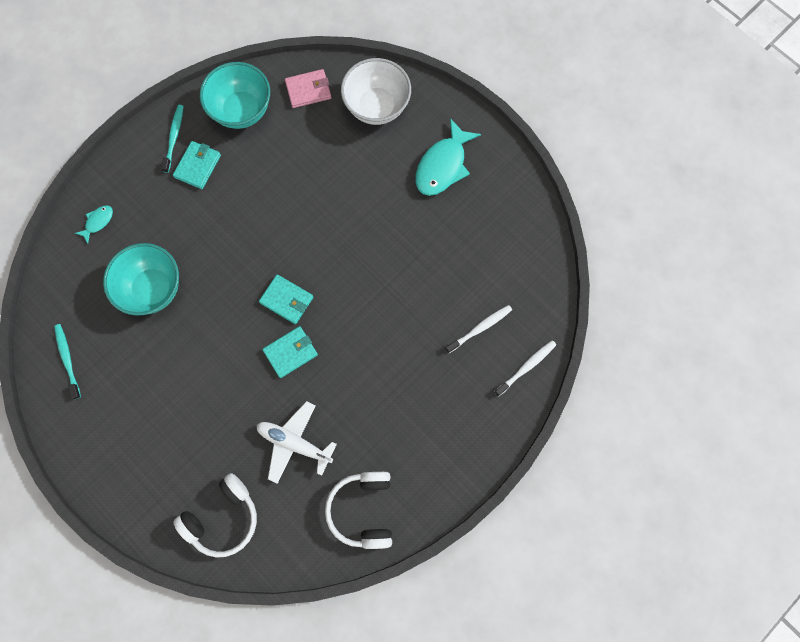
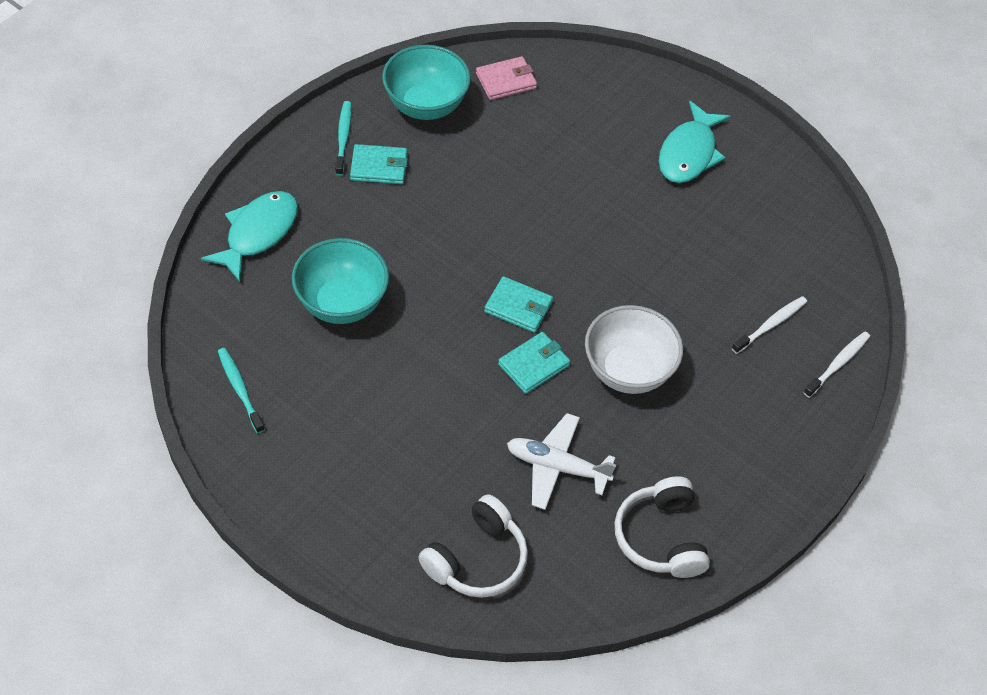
camera: 10 degrees left, 20 degrees down
turquoise fish [75,206,113,244] -> turquoise fish [201,191,298,282], size x2.05
turquoise wallet [173,141,221,189] -> turquoise wallet turned 75 degrees clockwise [350,144,408,184]
white bowl [341,58,411,125] -> white bowl moved to [585,305,683,394]

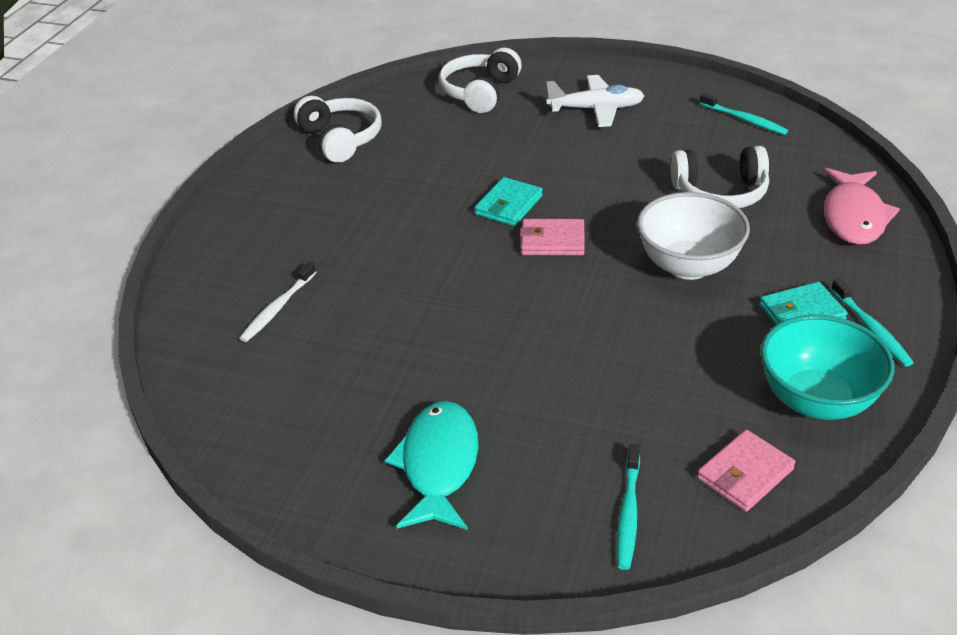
camera: 165 degrees right, 15 degrees down
turquoise fish [201,191,298,282] -> pink fish [823,168,900,245]
turquoise bowl [292,238,389,324] -> white headphones [671,146,769,208]
turquoise wallet [484,276,553,333] -> pink wallet [520,219,585,255]
white plane [507,413,616,510] -> white plane moved to [546,75,644,127]
white bowl [585,305,683,394] -> white bowl moved to [637,192,750,280]
white toothbrush [803,331,870,398] -> none
none -> turquoise toothbrush [617,444,640,570]

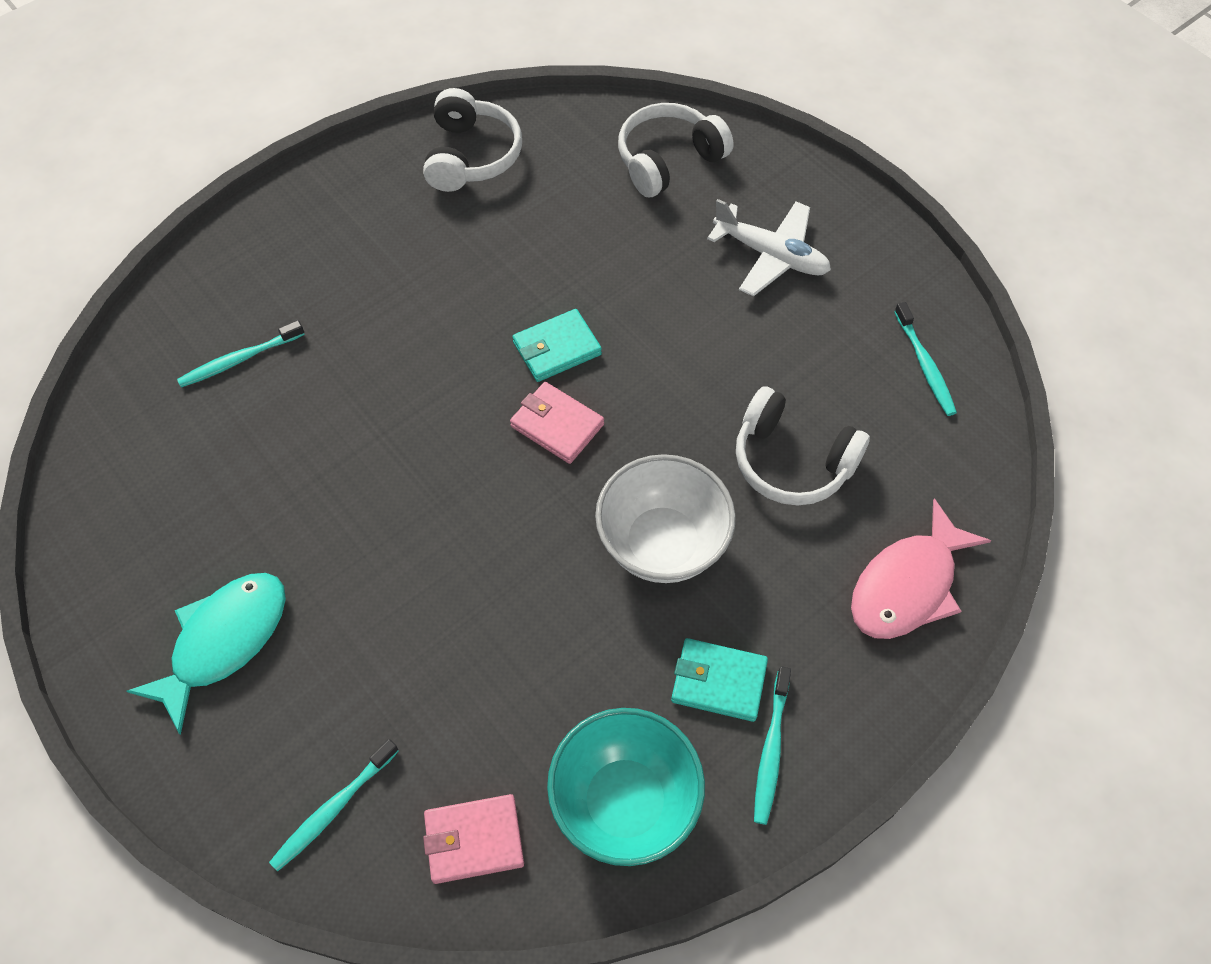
camera: 30 degrees right, 20 degrees up
white toothbrush [240,262,316,342] -> turquoise toothbrush [177,320,305,388]

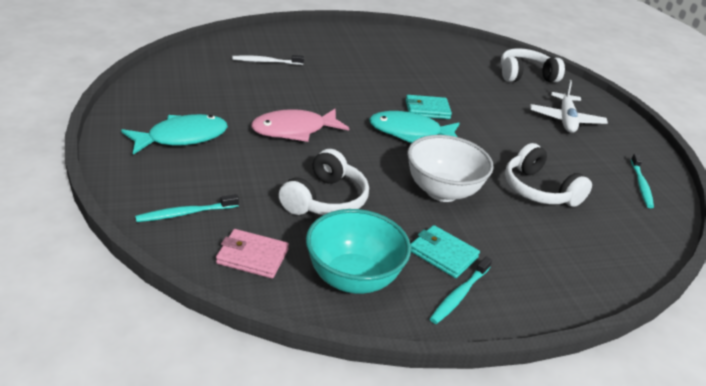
camera: 20 degrees right, 25 degrees down
turquoise toothbrush [177,320,305,388] -> white toothbrush [232,55,304,65]
white headphones [423,88,522,192] -> white headphones moved to [279,149,369,215]
pink wallet [510,382,604,464] -> turquoise fish [369,111,460,143]
white plane [707,199,831,297] -> white plane turned 45 degrees clockwise [530,80,608,133]
pink fish [851,499,991,639] -> pink fish moved to [251,109,350,142]

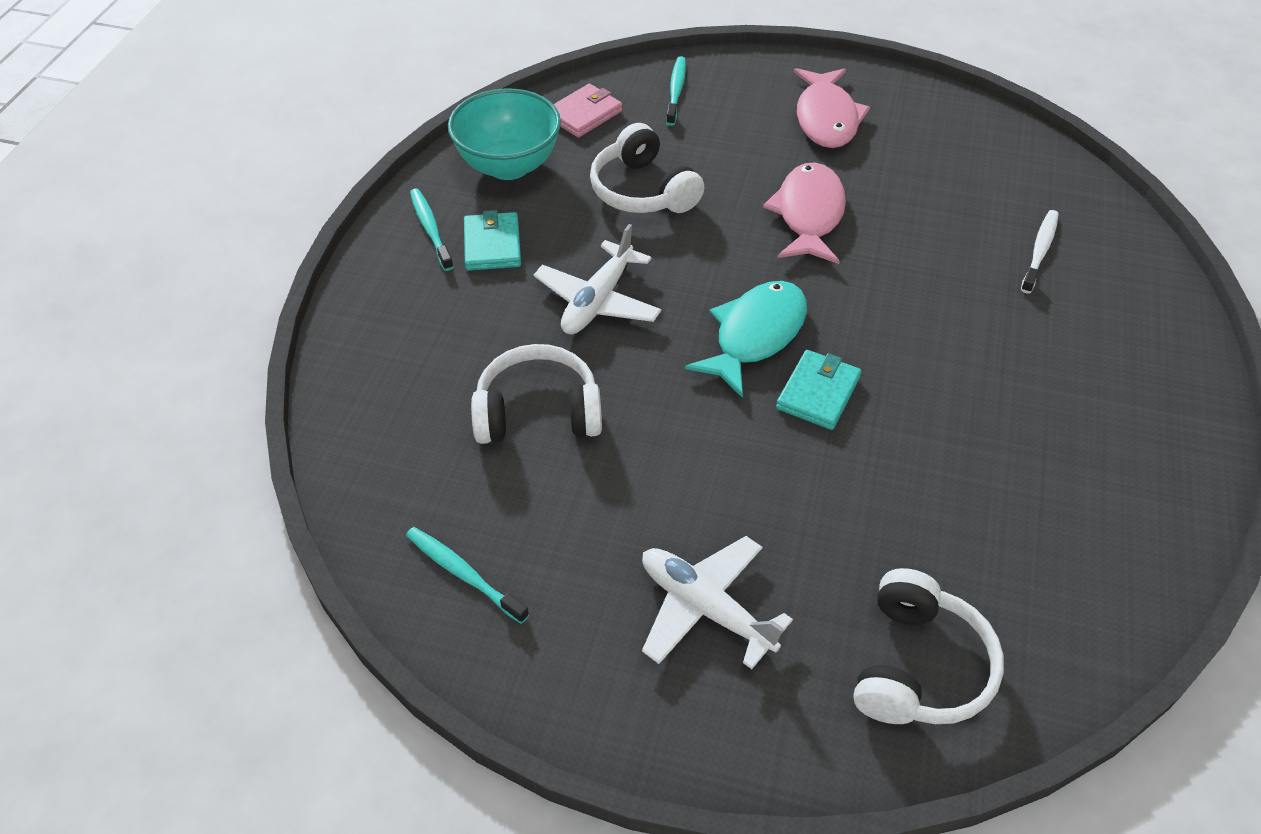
camera: 125 degrees right, 15 degrees up
turquoise fish [121,114,228,155] -> pink fish [793,68,870,148]
white bowl [407,135,494,202] -> white plane [534,224,662,334]
turquoise wallet [411,225,480,278] -> turquoise wallet turned 75 degrees counterclockwise [464,210,521,271]

